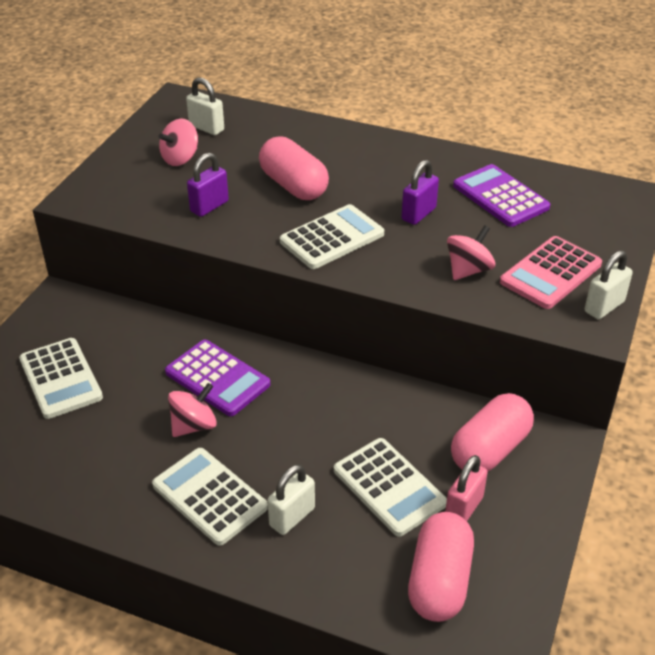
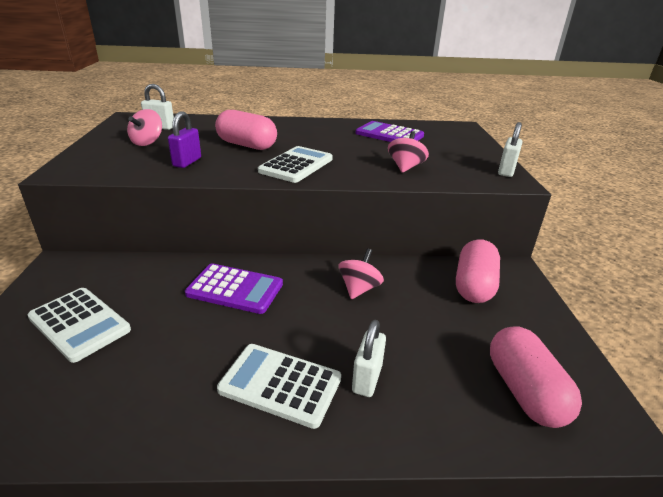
camera: 25 degrees left, 10 degrees down
pink spinning top [168,383,217,437] -> pink spinning top moved to [339,249,384,299]
white calculator [334,438,447,537] -> none
purple padlock [401,160,439,225] -> none
pink padlock [445,455,488,521] -> none
pink calculator [500,236,602,309] -> none

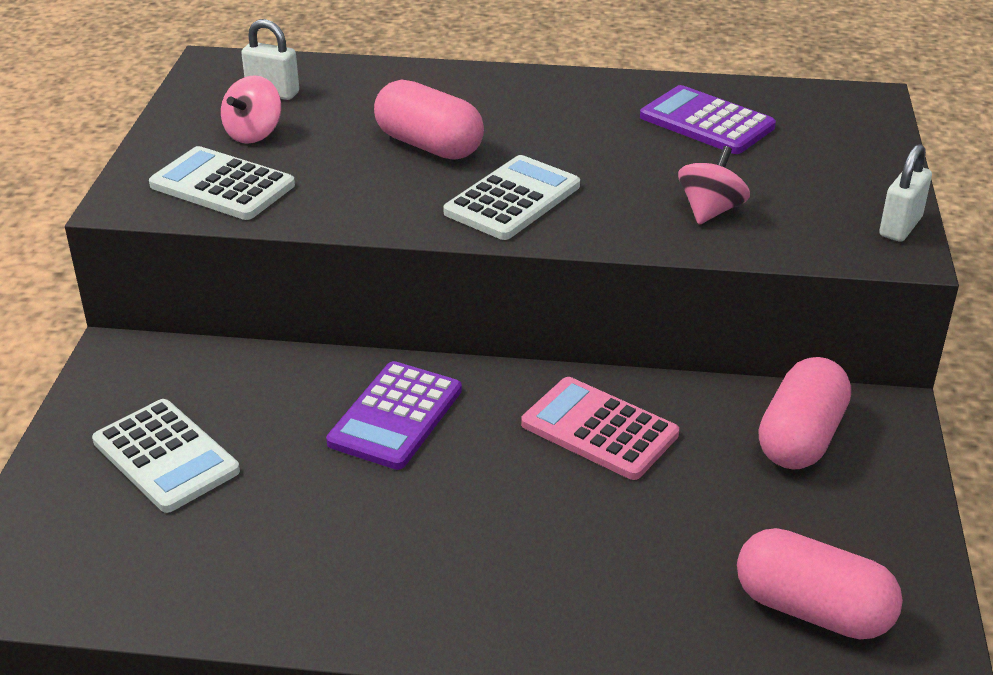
camera: 10 degrees right, 5 degrees up
purple padlock [168,111,201,168] -> none
purple calculator [185,263,283,314] -> purple calculator turned 90 degrees clockwise [326,361,462,470]
white calculator [217,344,341,429] -> white calculator moved to [149,146,295,220]
pink spinning top [339,249,384,299] -> pink calculator [521,377,679,480]
white padlock [352,320,386,397] -> none
pink capsule [490,326,582,428] -> pink capsule turned 60 degrees counterclockwise [737,528,903,639]

